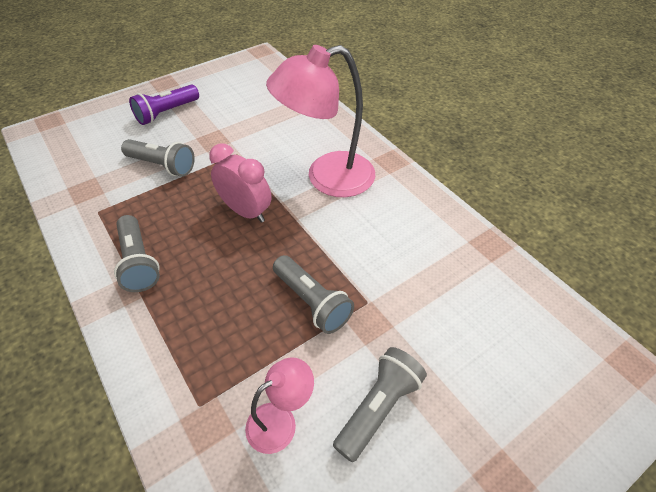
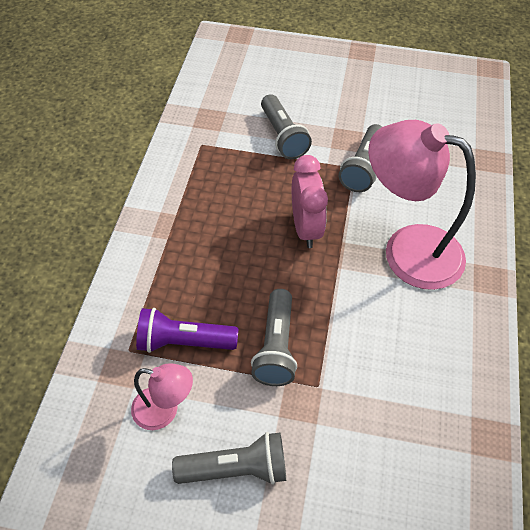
camera: 45 degrees right, 5 degrees up
grey flashlight [114,215,160,292] -> grey flashlight moved to [339,124,382,192]
purple flashlight [129,85,199,125] -> purple flashlight moved to [136,308,238,353]

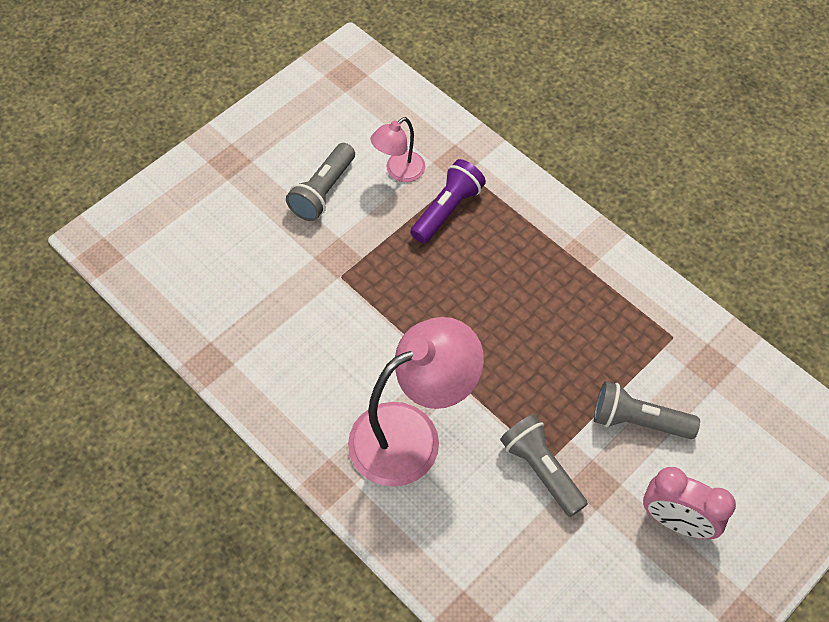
camera: 125 degrees right, 5 degrees up
grey flashlight [251,289,297,386] -> none
pink clock [292,155,328,248] -> pink clock moved to [643,467,736,539]

